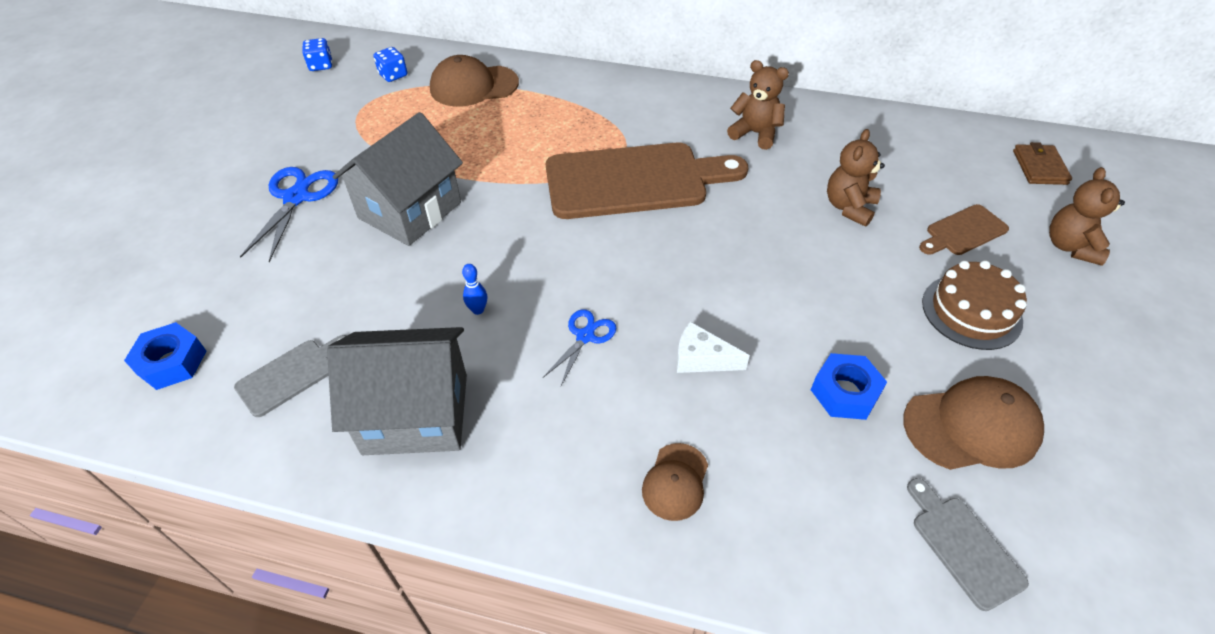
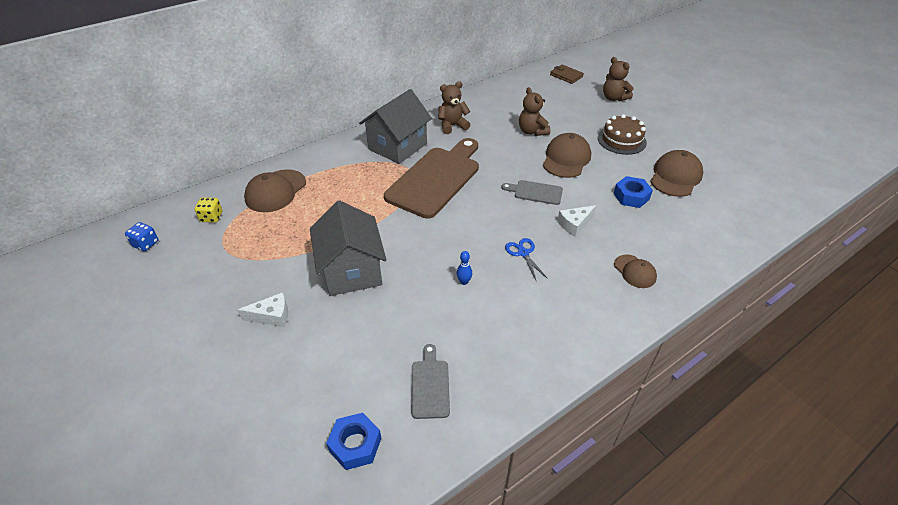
camera: 50 degrees left, 5 degrees down
blue scissors [240,167,338,262] -> white cheese [237,292,288,327]
grey house [327,327,467,455] -> grey house moved to [359,89,432,164]
blue dice [374,47,407,82] -> yellow dice [195,197,222,222]
grey cutting board [907,478,1029,611] -> grey cutting board moved to [502,180,563,205]
brown cutting board [919,204,1009,255] -> none
none -> brown cap [543,133,591,178]

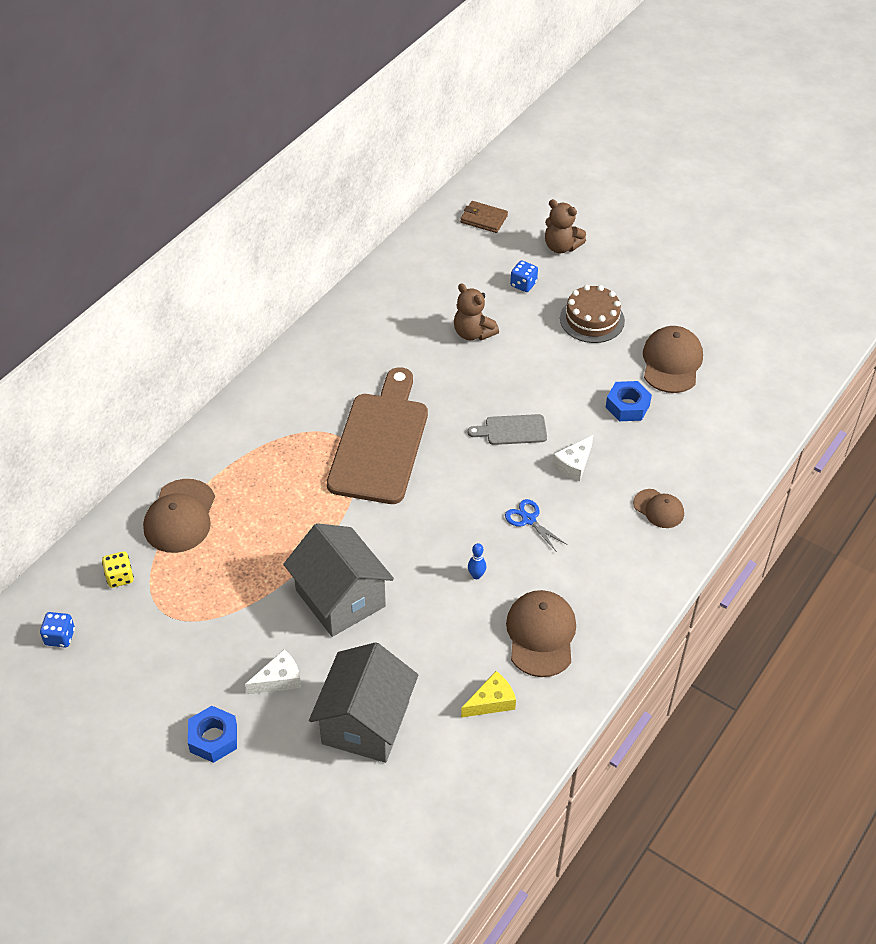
camera: 20 degrees left, 5 degrees up
blue nut [326,413,381,470] -> blue nut moved to [188,706,237,763]
grey house [359,89,432,164] -> grey house moved to [309,642,418,763]
grey cutting board [411,344,450,419] -> yellow cheese [461,671,516,718]
brown teddy bear [438,81,470,134] -> none
brown cap [543,133,591,178] -> brown cap moved to [506,590,576,677]
none -> blue dice [510,261,538,292]

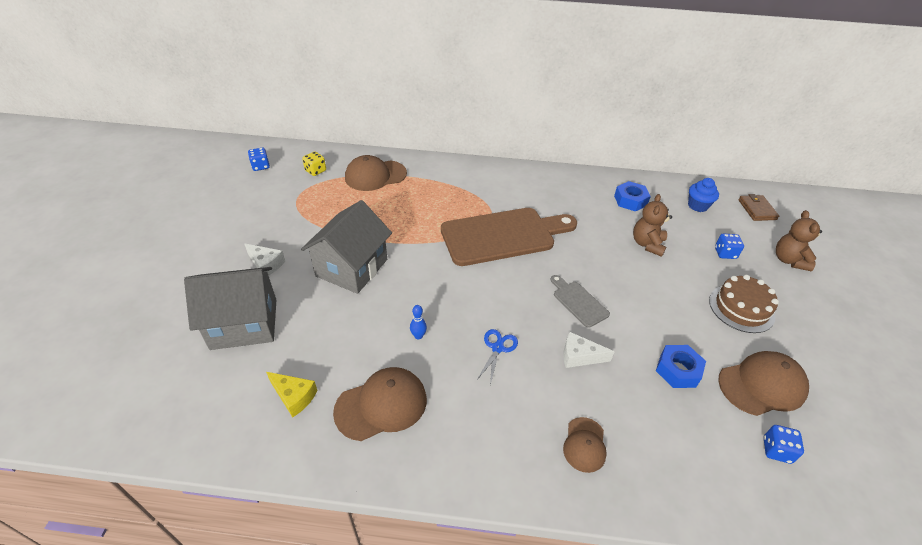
camera: 60 degrees right, 5 degrees down
blue nut [188,706,237,763] -> blue nut moved to [614,181,651,212]
none -> blue cupcake [688,178,719,212]
none -> blue dice [764,425,804,464]

